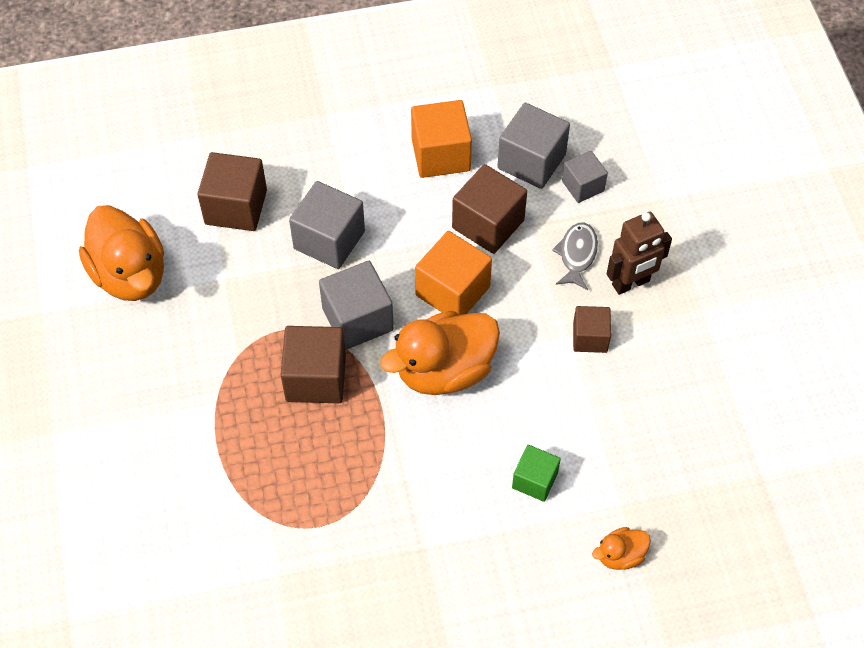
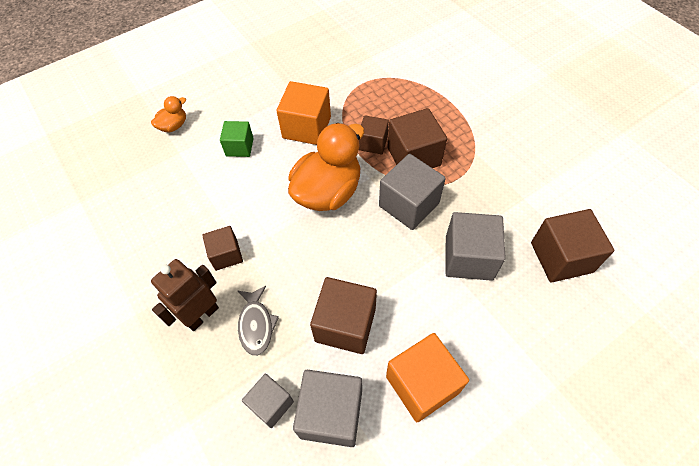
camera: 160 degrees right, 0 degrees up
orange duck [79,205,164,301] -> none
orange cube [415,231,492,315] -> orange cube moved to [277,81,331,145]
none -> brown cube [359,115,389,154]

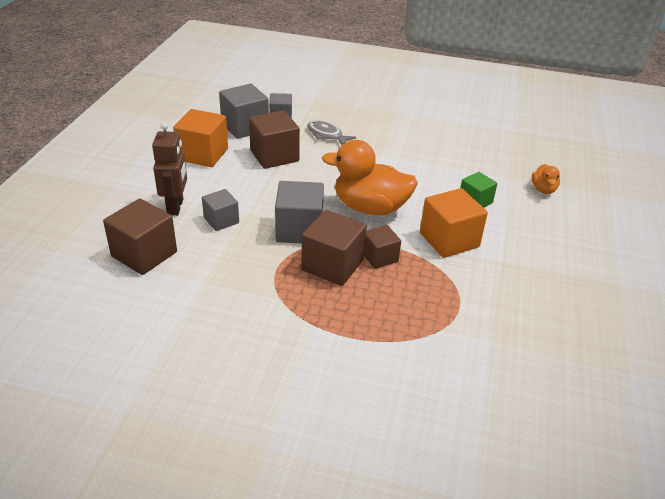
camera: 135 degrees right, 20 degrees down
brown robot [151,259,219,331] -> brown robot moved to [152,122,187,216]
brown cube [202,226,243,271] -> none
orange duck [288,123,364,211] -> orange duck turned 105 degrees clockwise [322,140,418,215]
grey cube [445,212,506,281] -> grey cube [202,189,239,231], size x0.61

